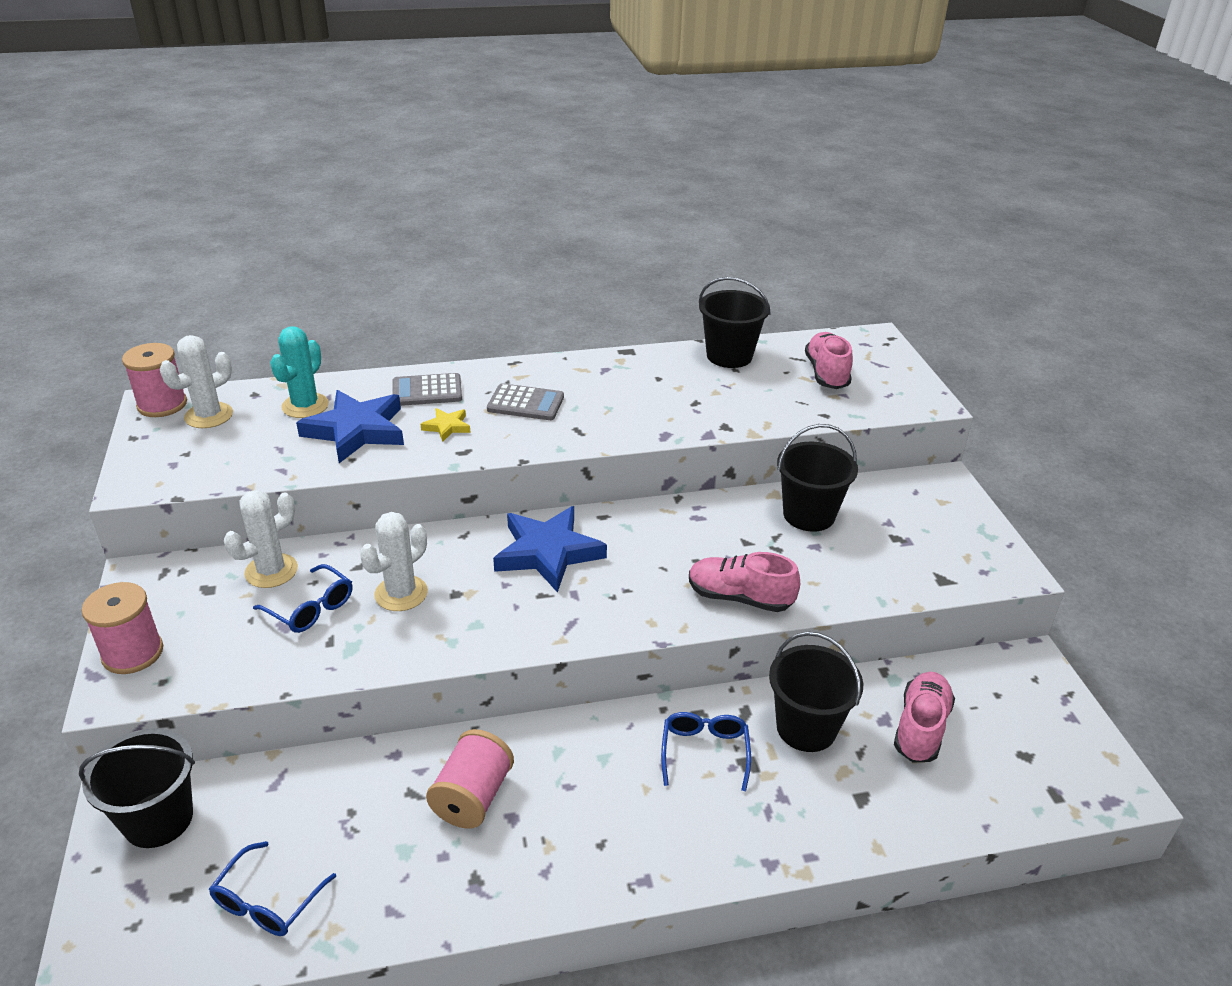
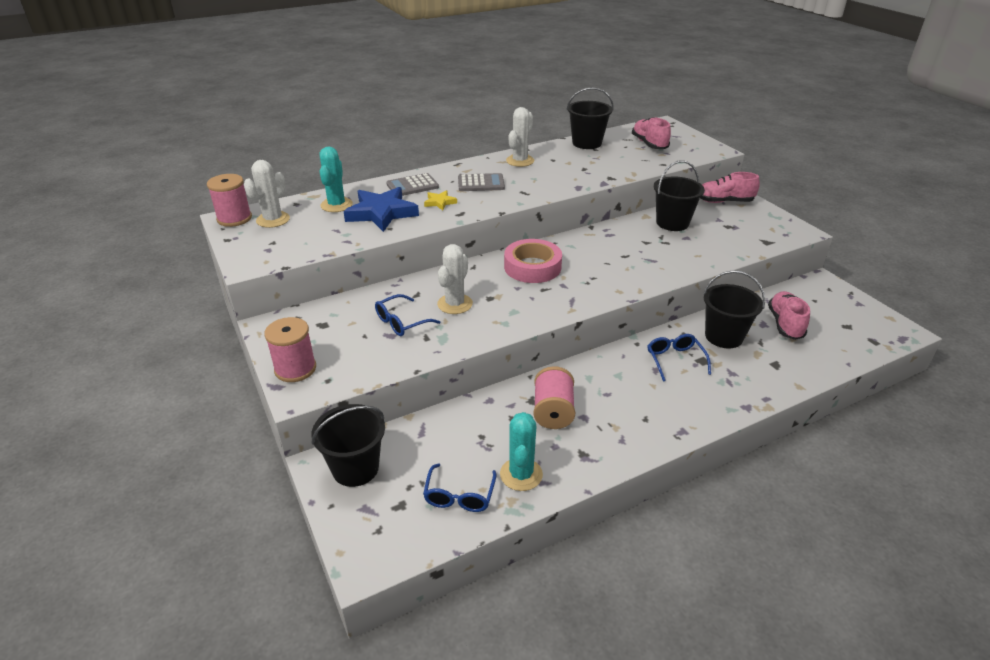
camera: 15 degrees left, 0 degrees up
white cactus [224,490,298,588] -> white cactus moved to [506,107,534,167]
blue glasses [253,564,353,633] -> blue glasses turned 120 degrees clockwise [375,294,440,336]
blue star [493,506,607,593] -> pink tape [504,239,562,283]
pink shoe [689,552,800,612] -> pink shoe moved to [700,172,760,203]
none -> turquoise cactus [500,412,543,491]

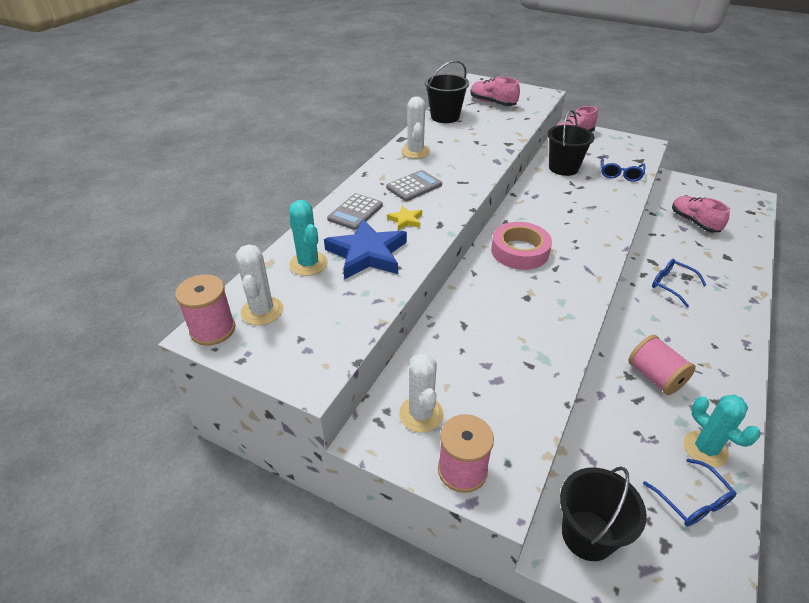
camera: 35 degrees left, 5 degrees up
blue glasses [375,294,440,336] -> blue glasses moved to [601,158,646,182]
white cactus [437,244,473,314] -> white cactus moved to [399,353,444,433]
black bucket [703,270,765,348] -> none

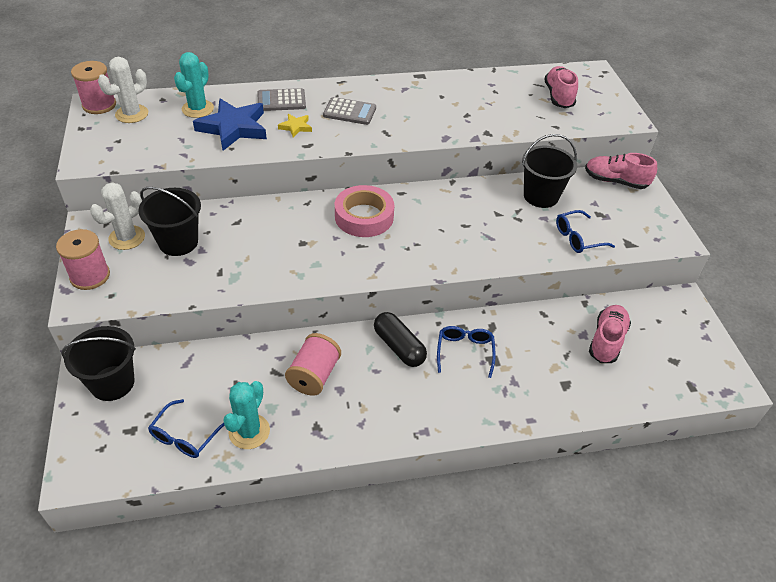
camera: 50 degrees right, 5 degrees up
white cactus [401,96,430,159] -> none
black bucket [425,60,469,123] -> black bucket moved to [138,187,201,256]
none -> black capsule [374,312,427,367]

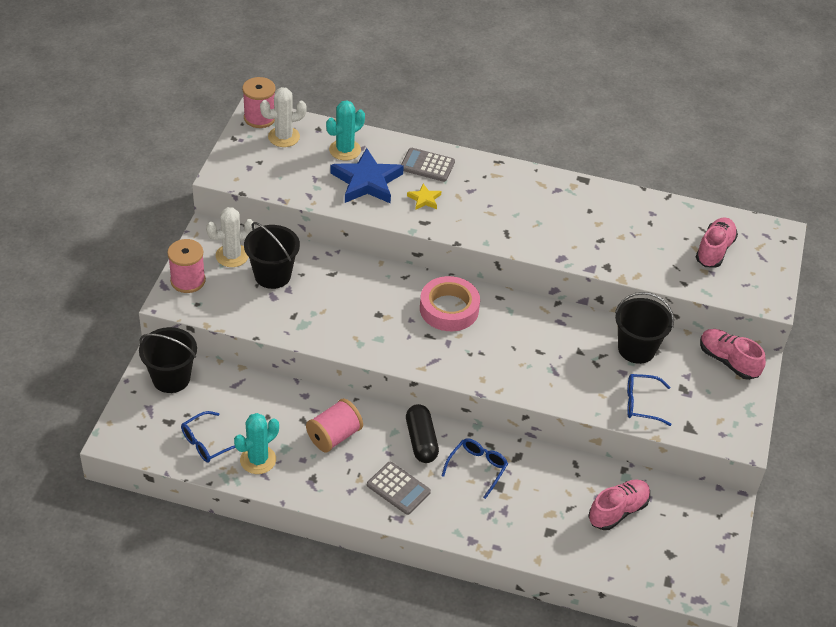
camera: 25 degrees right, 0 degrees up
grey calculator [323,97,376,125] -> grey calculator moved to [367,462,431,515]

